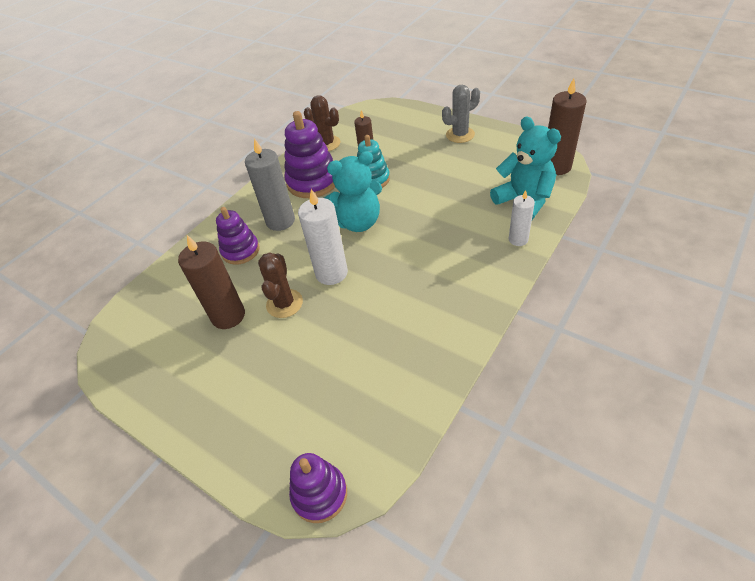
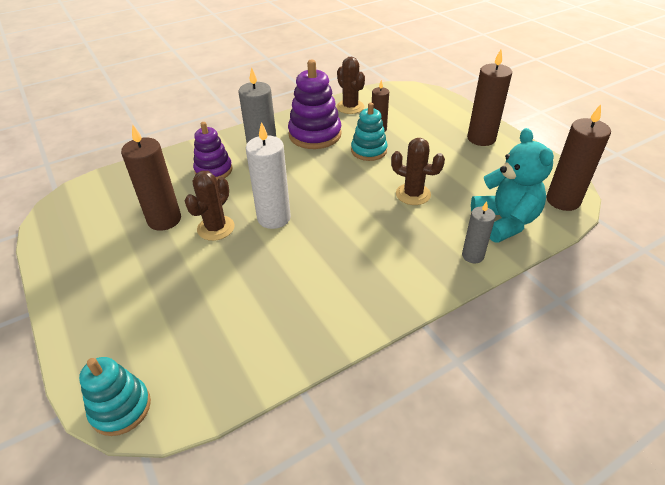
camera: 20 degrees right, 5 degrees down
purple stacking toy [289,453,347,523] -> turquoise stacking toy [79,357,151,436]
turquoise teddy bear [324,151,382,232] -> none
grey cactus [442,85,480,143] -> brown candle [467,50,512,146]
white candle [509,190,535,246] -> grey candle [462,201,495,263]
none -> brown cactus [391,138,445,205]

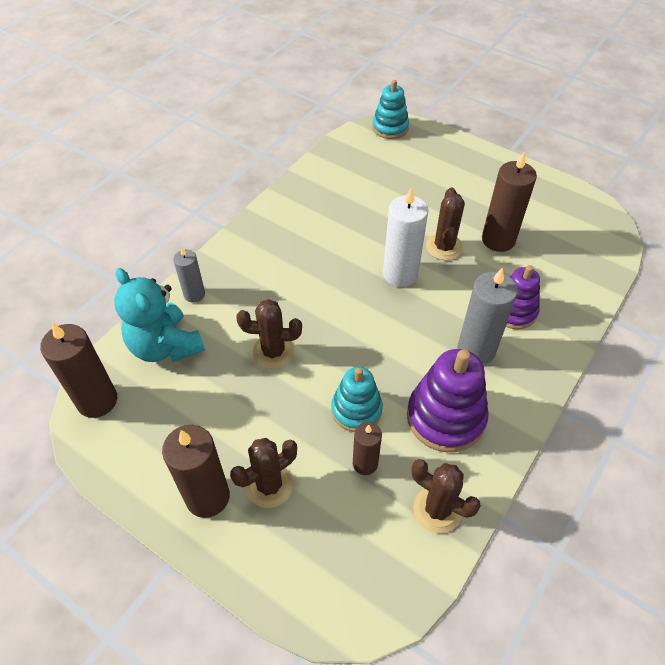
camera: 155 degrees right, 10 degrees up
none -> brown cactus [230,438,297,508]

